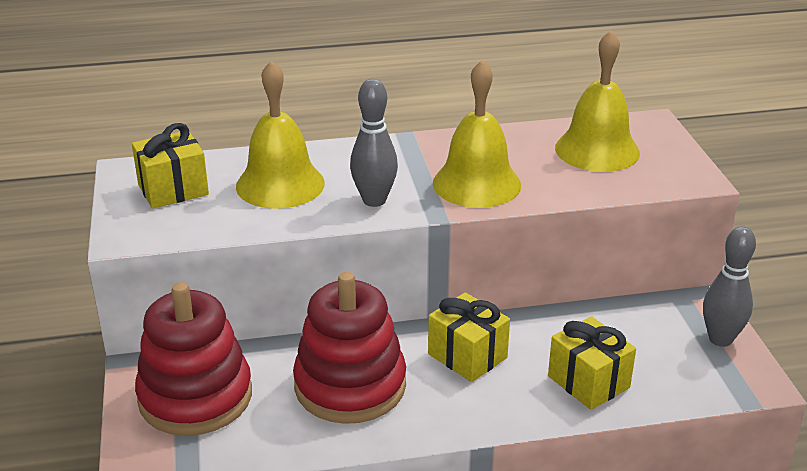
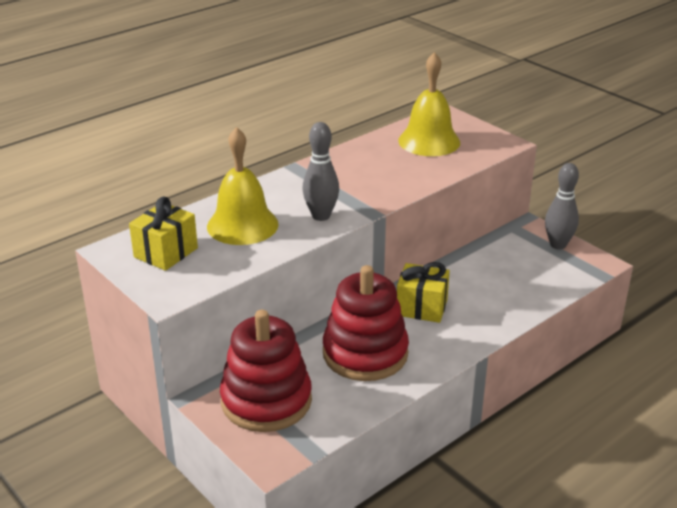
camera: 30 degrees left, 0 degrees up
yellow bell [433,60,521,208] -> none
yellow gift [548,316,636,410] -> none

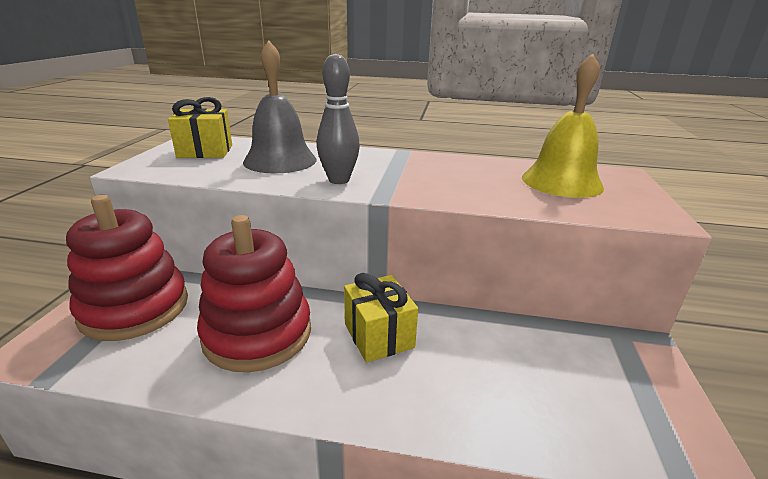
camera: 50 degrees right, 5 degrees down
yellow bell [207,127,279,245] -> grey bell [243,41,317,173]
grey bowling pin [545,163,579,249] -> none

